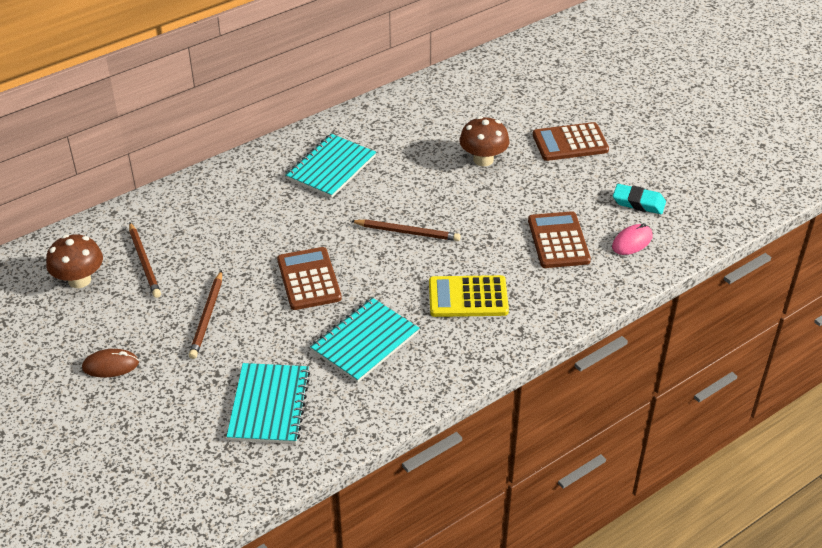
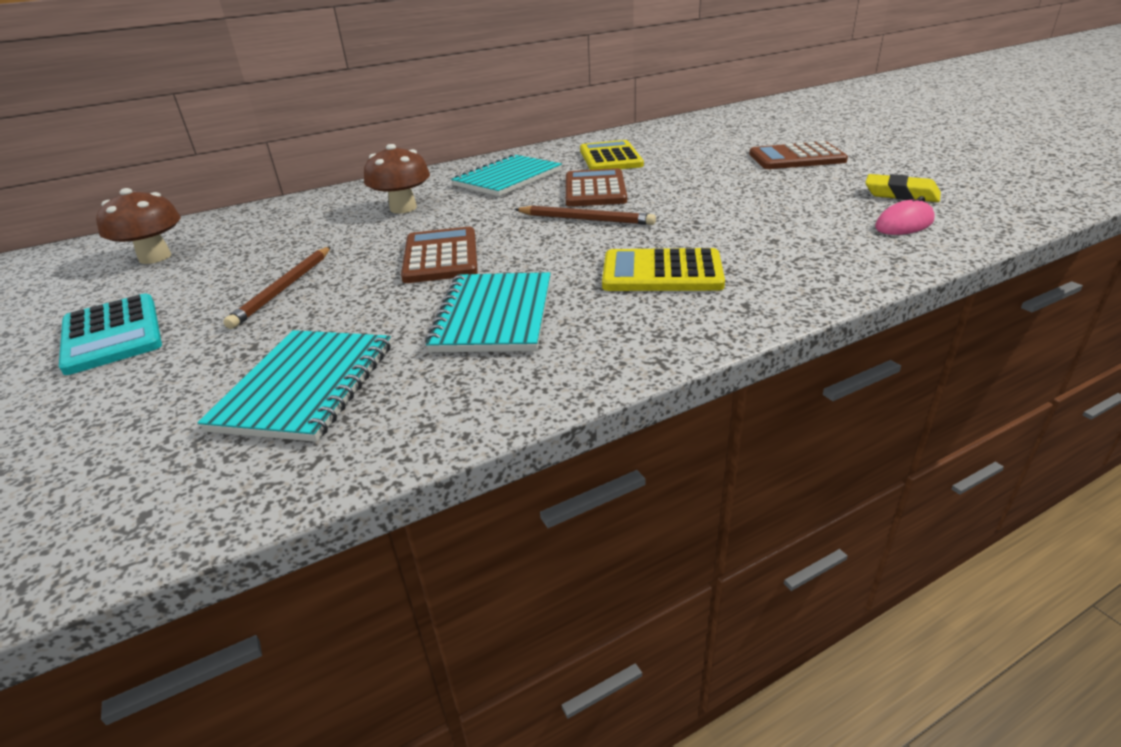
camera: 10 degrees right, 10 degrees down
brown mouse [82,349,139,378] -> turquoise calculator [59,293,162,375]
brown pencil [129,223,161,298] -> none
turquoise notebook [310,298,420,383] -> turquoise notebook turned 45 degrees counterclockwise [425,272,551,352]
brown mushroom [460,116,509,166] -> brown mushroom moved to [364,144,430,214]
brown calculator [528,211,591,268] -> brown calculator moved to [566,168,627,207]
turquoise eraser [613,184,666,214] -> yellow eraser [865,174,941,202]
none -> yellow calculator [580,140,644,170]

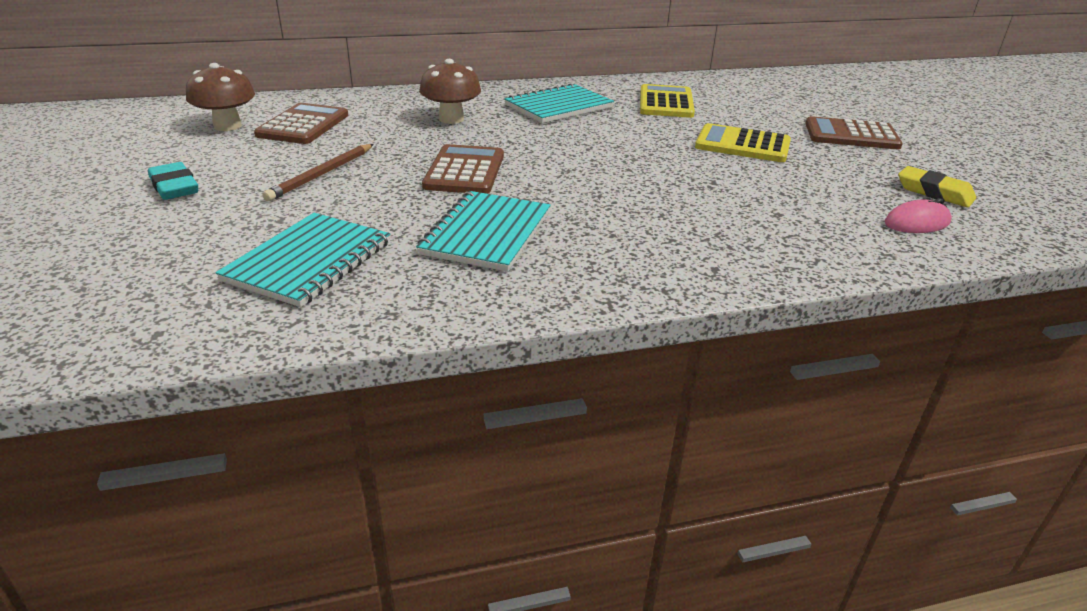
camera: 10 degrees right, 0 degrees up
turquoise calculator [59,293,162,375] -> turquoise eraser [148,162,198,200]
brown pencil [514,206,656,225] -> none
brown calculator [566,168,627,207] -> brown calculator moved to [254,103,348,144]
yellow calculator [602,248,725,291] -> yellow calculator moved to [695,123,791,162]

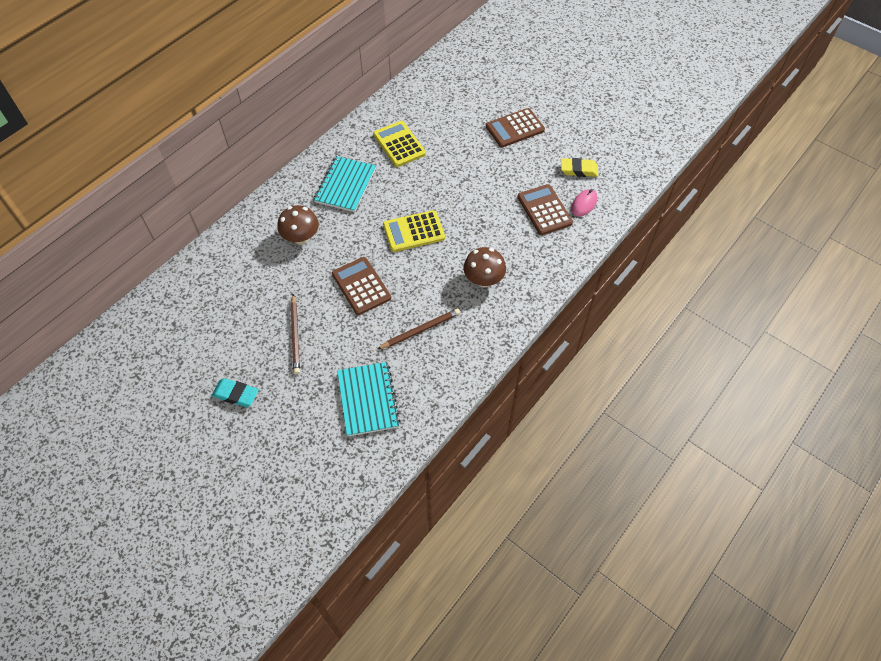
camera: 35 degrees left, 25 degrees up
brown mushroom [186,63,255,131] -> brown mushroom moved to [463,247,506,287]
brown calculator [254,103,348,144] -> brown calculator moved to [518,184,573,235]
turquoise notebook [416,191,551,272] -> brown pencil [377,309,460,349]
yellow calculator [695,123,791,162] -> yellow calculator moved to [383,210,445,252]

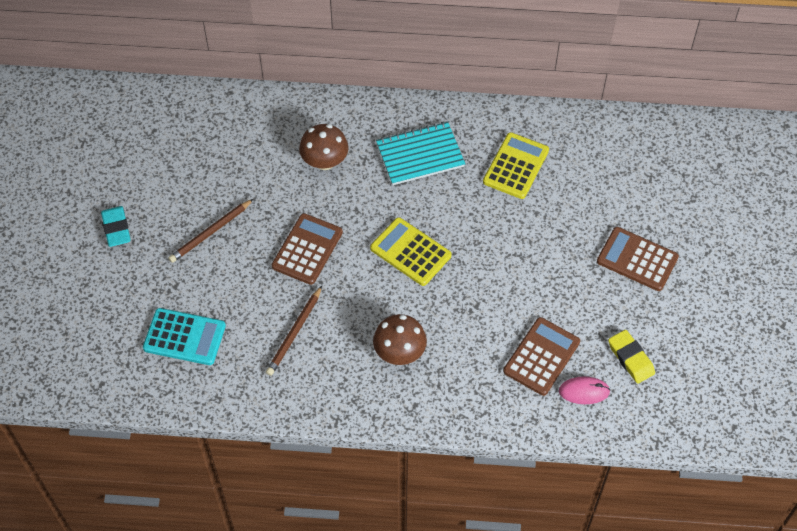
camera: 55 degrees right, 0 degrees up
turquoise notebook [337,362,400,437] -> turquoise calculator [143,308,226,365]
brown pencil [377,309,460,349] -> brown pencil turned 90 degrees clockwise [266,286,322,376]

